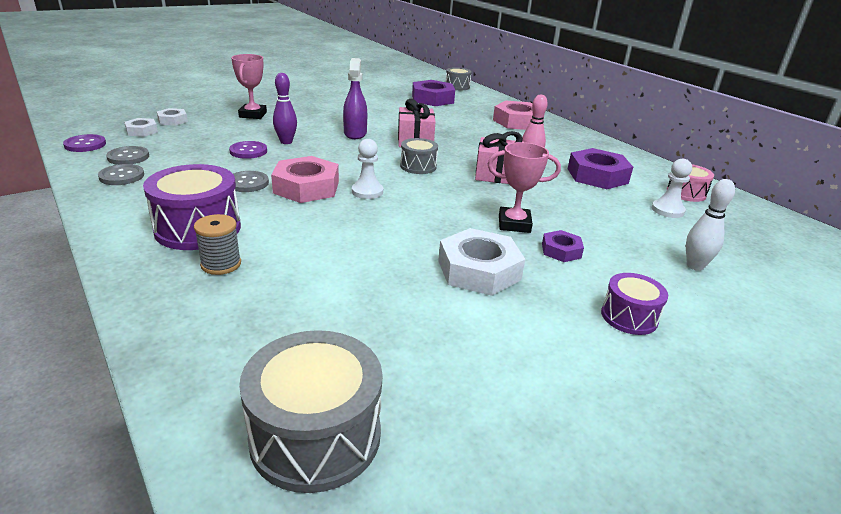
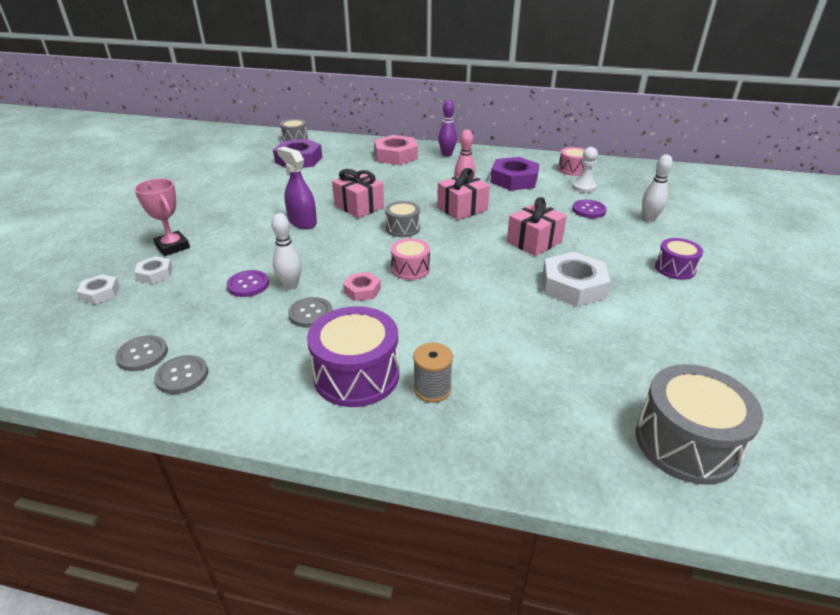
camera: 40 degrees left, 5 degrees up
purple button [63,134,106,152] -> purple button moved to [572,200,607,218]
white nut [124,118,158,137] -> white nut moved to [134,256,173,284]
pink nut [271,156,339,203] -> pink nut [343,272,381,301], size x0.53
purple bowling pin [273,73,297,144] -> purple bowling pin moved to [438,100,457,157]
white pawn [352,139,383,199] -> pink drum [391,238,430,280]
pink trophy [488,142,561,233] -> pink gift [507,197,567,256]
purple nut [542,230,584,262] -> none
none -> white bowling pin [271,213,302,290]

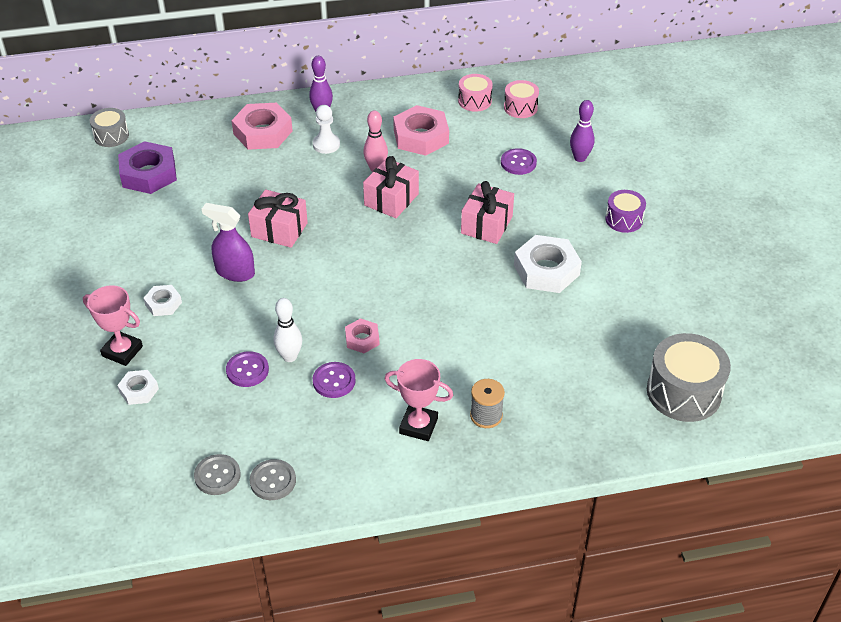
camera: 25 degrees left, 10 degrees up
white nut [76,274,120,304] -> white nut moved to [143,285,182,316]
grey button [288,297,333,328] -> purple button [313,362,356,398]
purple drum [307,306,399,407] -> pink trophy [385,359,453,441]
grey drum [385,201,420,237] -> none
pink drum [391,238,430,280] -> pink drum moved to [504,80,539,118]
purple nut [490,157,539,191] -> pink nut [393,105,449,156]
white pawn [572,147,598,193] -> white pawn moved to [313,105,340,154]
white bowling pin [642,155,673,222] -> purple bowling pin [570,100,595,162]

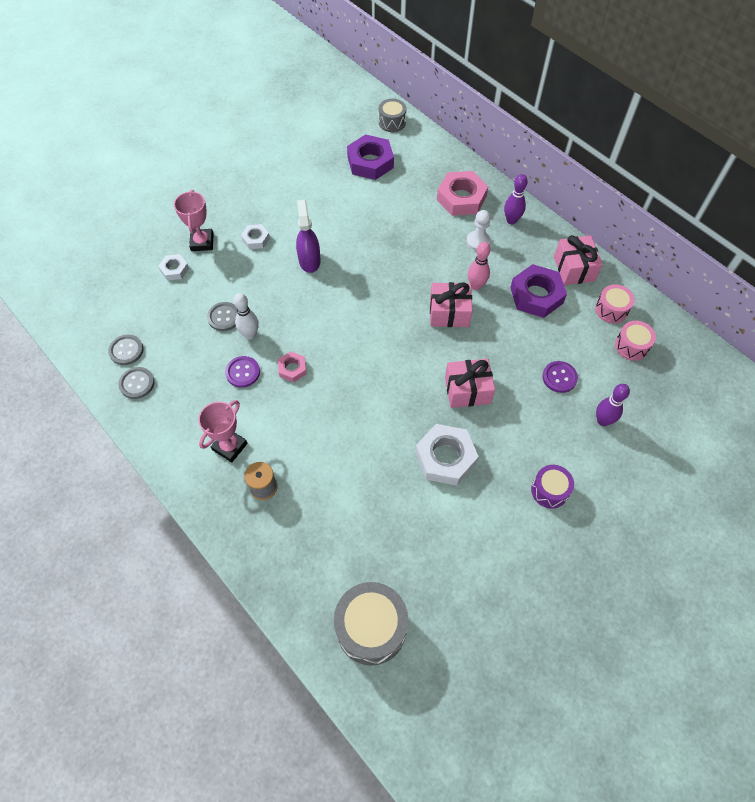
camera: 60 degrees right, 15 degrees up
purple button [226,351,269,387] -> grey button [207,302,237,331]
pink gift [248,189,308,248] -> pink gift moved to [554,235,603,285]
pink trophy [385,359,453,441] -> pink trophy turned 45 degrees clockwise [198,400,247,463]
pink nut [393,105,449,156] -> purple nut [510,264,567,318]

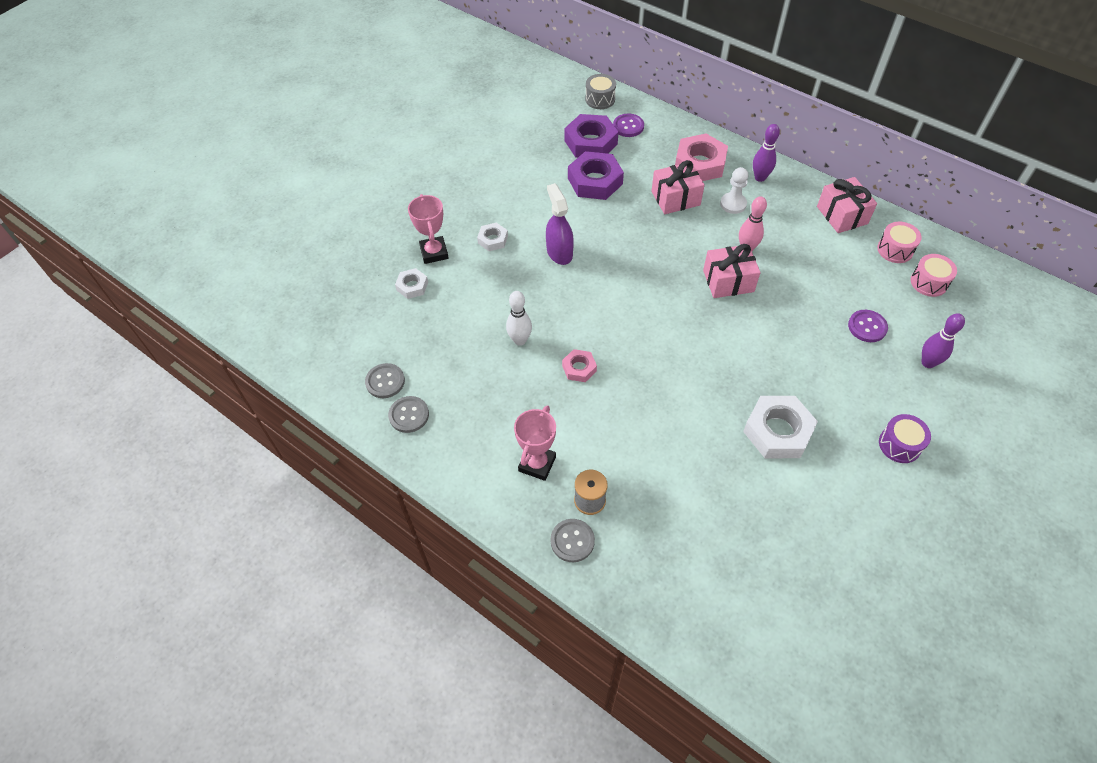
camera: 10 degrees left, 5 degrees down
grey button [207,302,237,331] -> grey button moved to [550,519,595,562]
purple button [225,356,260,388] -> purple button moved to [613,114,644,137]
grey drum [334,582,408,666] -> none
pink gift [445,359,495,408] -> pink gift moved to [652,160,705,214]
purple nut [510,264,567,318] -> purple nut moved to [568,151,624,200]

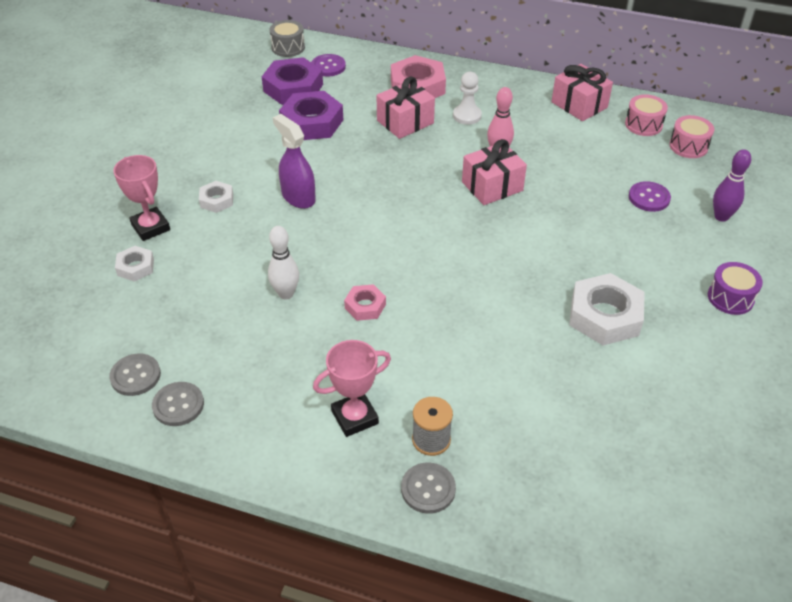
camera: 20 degrees left, 10 degrees down
pink trophy [514,405,556,481] -> pink trophy turned 60 degrees clockwise [313,340,391,437]
purple bowling pin [753,124,780,182] -> none

